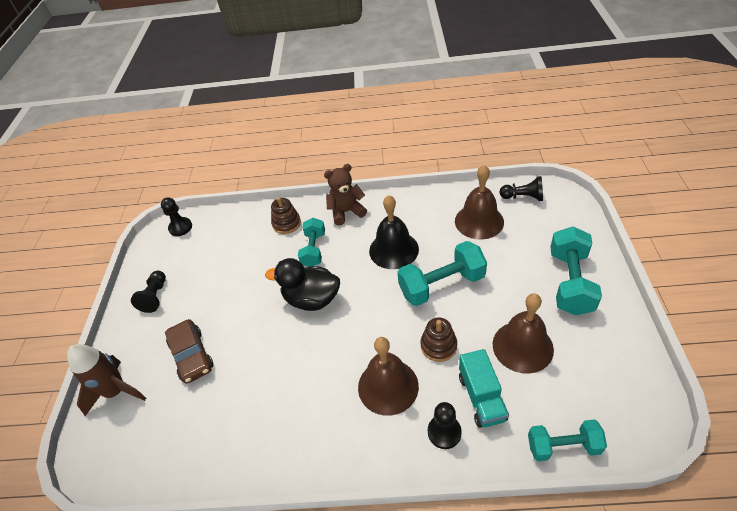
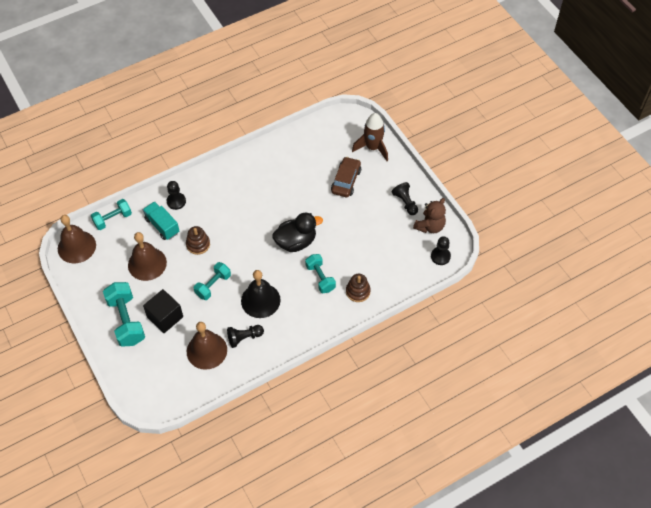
camera: 145 degrees right, 10 degrees up
brown car [165,319,214,384] -> brown car turned 75 degrees clockwise [331,157,361,197]
brown teddy bear [324,164,367,226] -> brown teddy bear moved to [413,198,446,233]
brown bell [358,337,419,416] -> brown bell moved to [58,215,96,263]
turquoise dumbbell [397,241,487,306] -> turquoise dumbbell [194,262,231,300], size x0.65
black pawn [500,176,543,201] -> black pawn moved to [227,325,264,348]
none -> black cube [143,289,183,333]

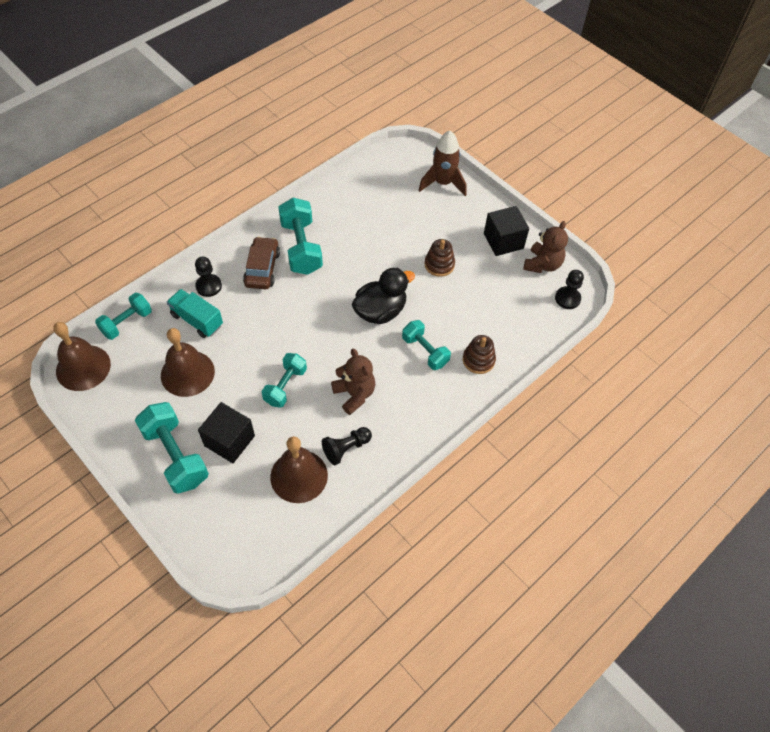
camera: 15 degrees left, 0 degrees up
brown stacking toy [186,226,210,255] -> brown stacking toy moved to [425,239,455,277]
black bell [241,270,281,318] -> brown teddy bear [331,349,375,415]
brown car [331,157,361,197] -> brown car moved to [243,236,280,289]
black pawn [392,182,418,215] -> black cube [484,206,529,256]
none -> turquoise dumbbell [278,198,323,275]

